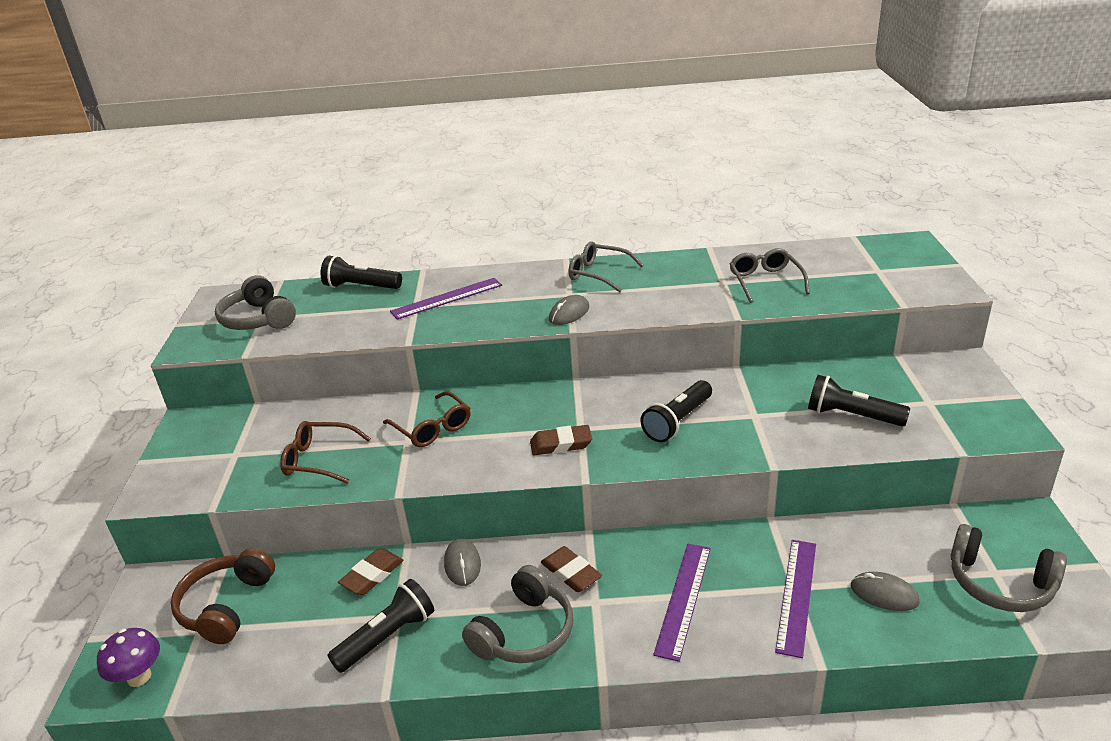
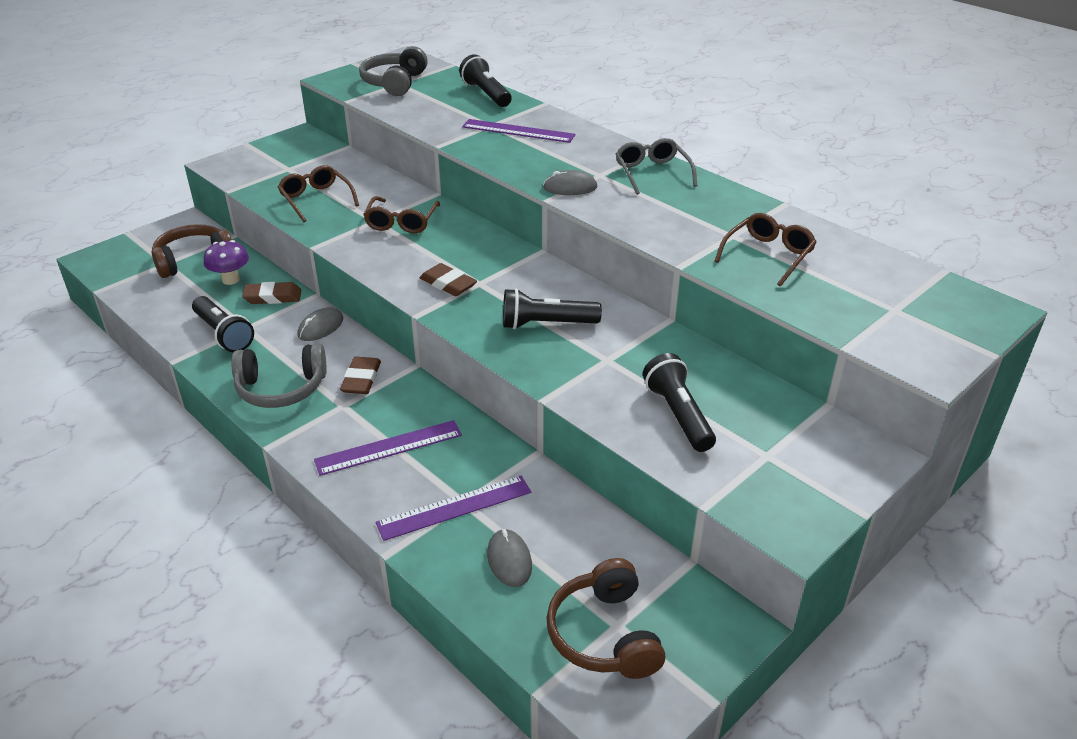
camera: 45 degrees right, 5 degrees up
purple mushroom [97,628,160,687] -> purple mushroom moved to [204,240,249,285]
black flashlight [327,579,434,673] -> black flashlight turned 45 degrees clockwise [192,296,254,352]
grey glasses [730,248,810,303] -> brown glasses [714,213,817,286]
grey headphones [951,524,1067,612] -> brown headphones [546,558,665,679]

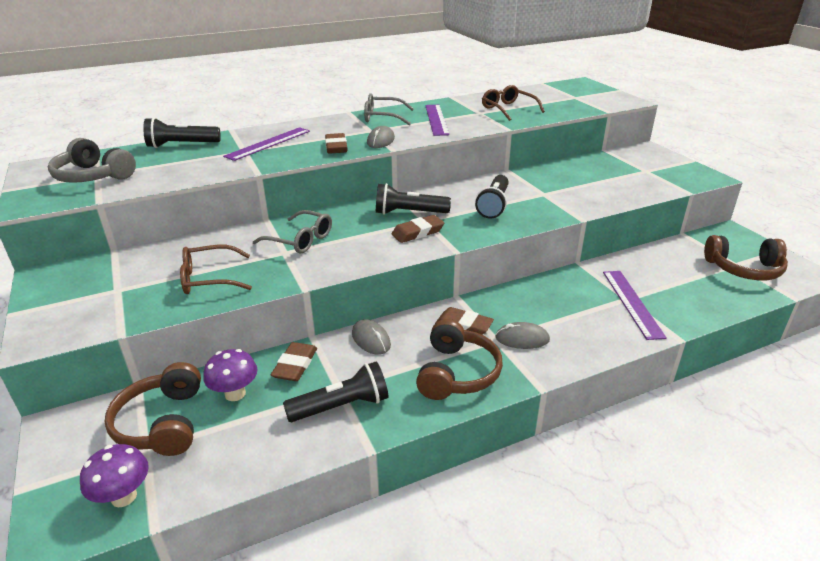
camera: 70 degrees left, 5 degrees down
grey headphones [231,344,327,408] -> brown headphones [416,319,503,400]
purple ruler [314,420,462,476] -> purple ruler moved to [425,105,449,136]
brown glasses [363,196,440,233] -> grey glasses [253,210,332,253]
grey mouse [487,529,532,587] -> grey mouse moved to [495,322,550,349]
black flashlight [643,353,716,452] -> black flashlight moved to [376,183,451,215]
none -> purple mushroom [80,444,149,507]
none -> brown eraser [325,133,347,154]

